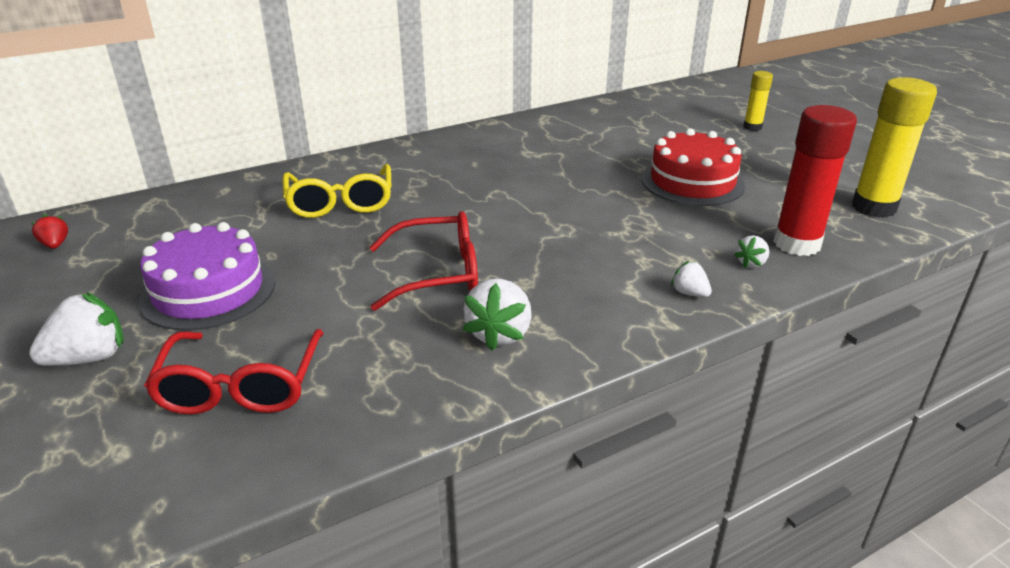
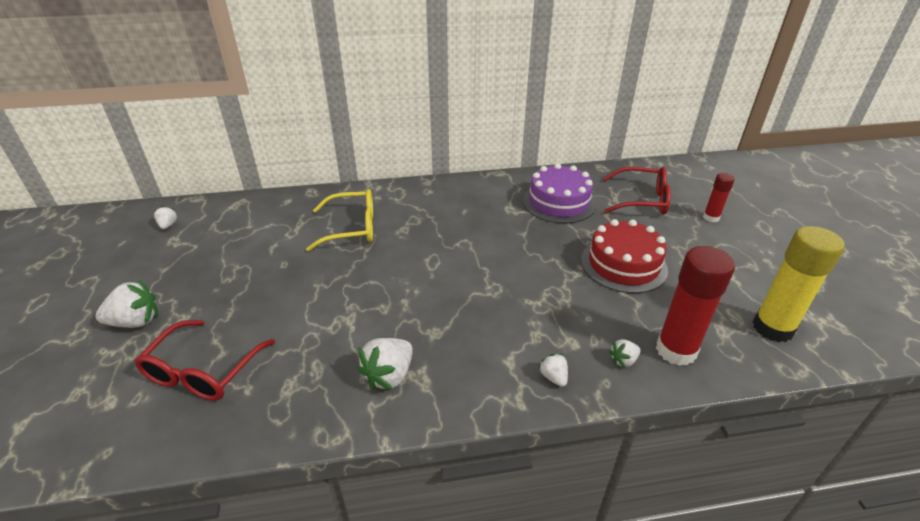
camera: 20 degrees right, 5 degrees up
red strawberry [31,214,68,249] -> white strawberry [154,206,178,229]
purple cake [139,222,275,331] -> purple cake moved to [523,163,596,223]
yellow glasses [283,164,392,218] -> yellow glasses turned 105 degrees counterclockwise [306,189,373,251]
red glasses [369,211,478,311] -> red glasses moved to [603,167,671,215]
yellow glue stick [743,71,773,131] -> red glue stick [703,173,735,222]

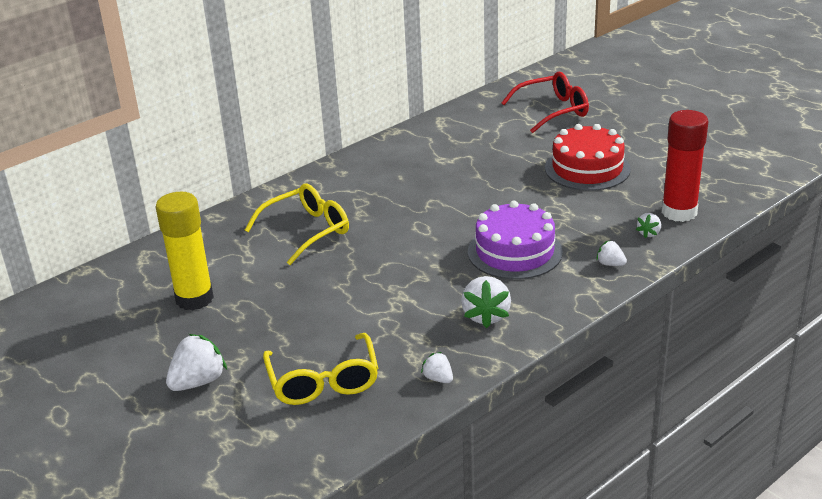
camera: 30 degrees left, 5 degrees down
red glasses [135,320,275,401] -> yellow glasses [263,333,378,405]
white strawberry [154,206,178,229] -> white strawberry moved to [421,352,453,383]
purple cake [523,163,596,223] -> purple cake moved to [468,201,563,279]
red glue stick [703,173,735,222] -> none
yellow glue stick [753,226,845,342] -> yellow glue stick moved to [156,192,214,310]

